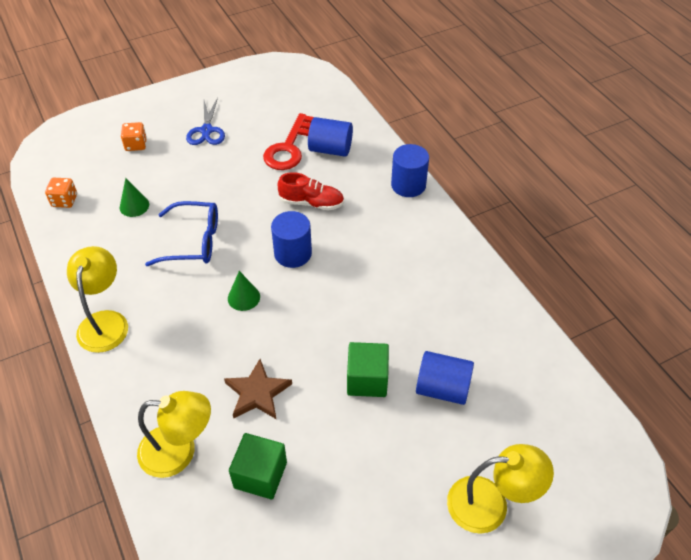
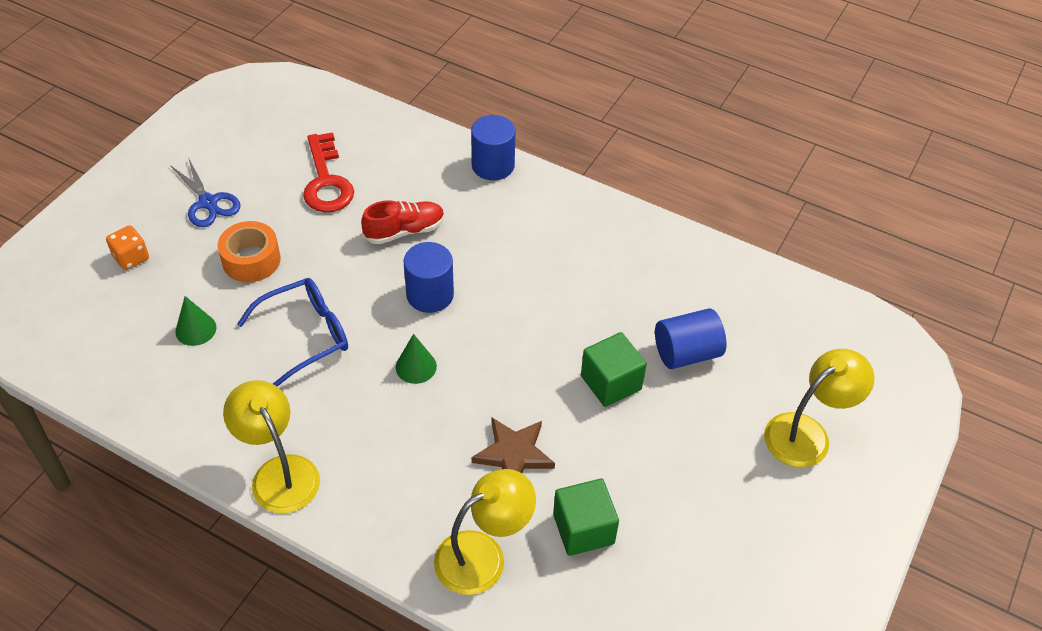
camera: 35 degrees left, 0 degrees up
orange dice [45,178,77,208] -> none
blue cylinder [308,117,353,157] -> none
none -> orange tape [218,221,281,282]

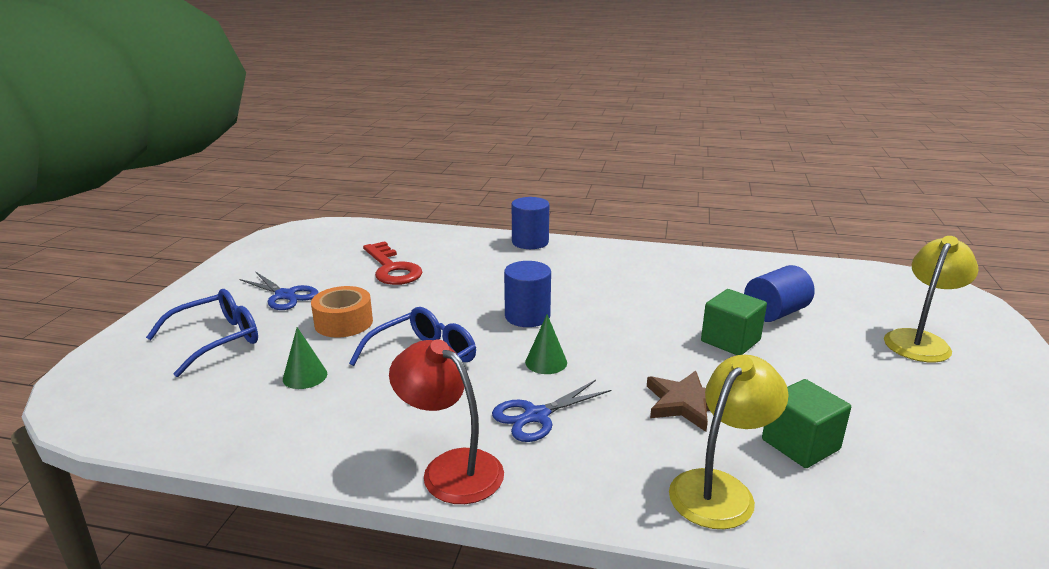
camera: 15 degrees left, 25 degrees down
orange dice [106,225,149,270] -> blue glasses [146,289,258,377]
yellow lamp [223,380,320,514] -> red lamp [389,339,504,504]
red shoe [361,200,445,244] -> none
none -> blue scissors [492,380,612,442]

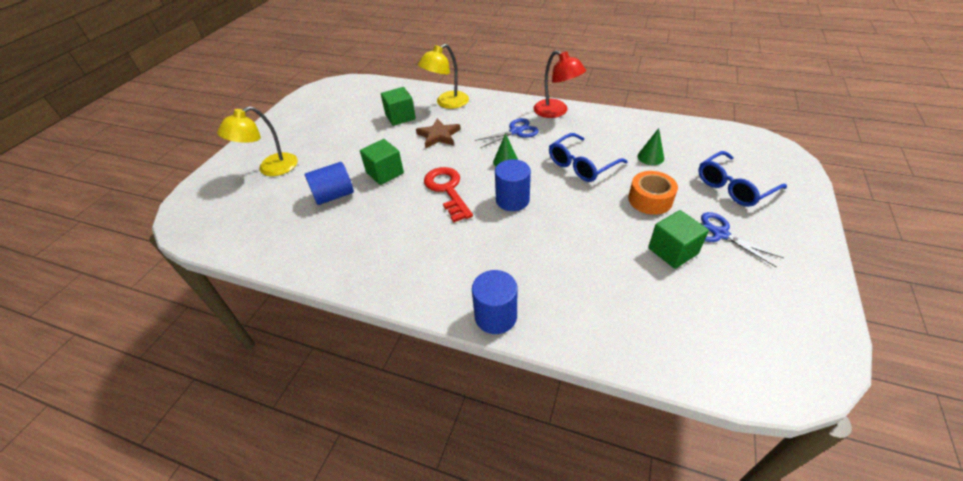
camera: 170 degrees left, 20 degrees up
red key [363,241,422,285] -> red key moved to [424,167,473,223]
none -> green cube [648,210,709,269]

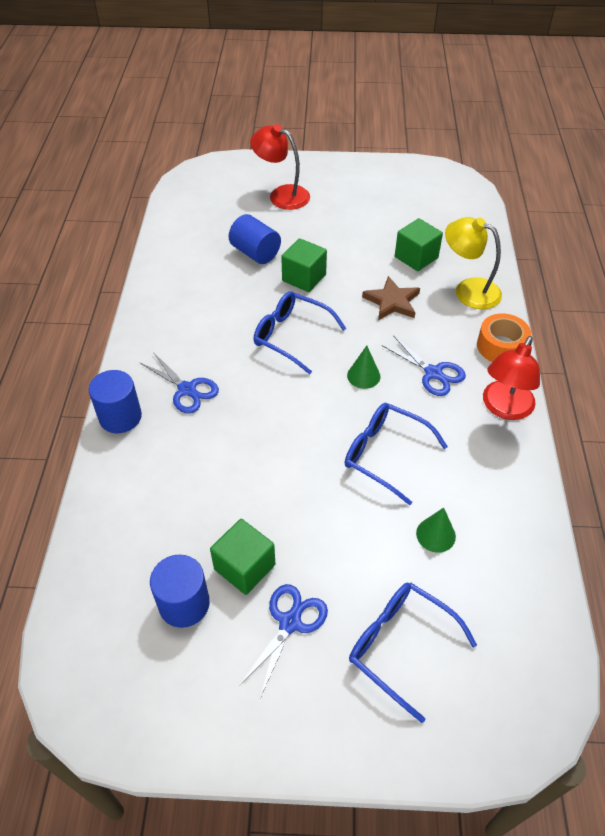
camera: 70 degrees right, 5 degrees up
yellow lamp [217,106,298,176] -> red lamp [250,124,310,210]
red key [424,167,473,223] -> blue glasses [254,291,347,374]
blue cylinder [495,159,531,211] -> blue cylinder moved to [150,555,210,628]
orange tape [628,171,678,215] -> orange tape moved to [477,313,531,362]
none -> blue scissors [140,352,219,413]

